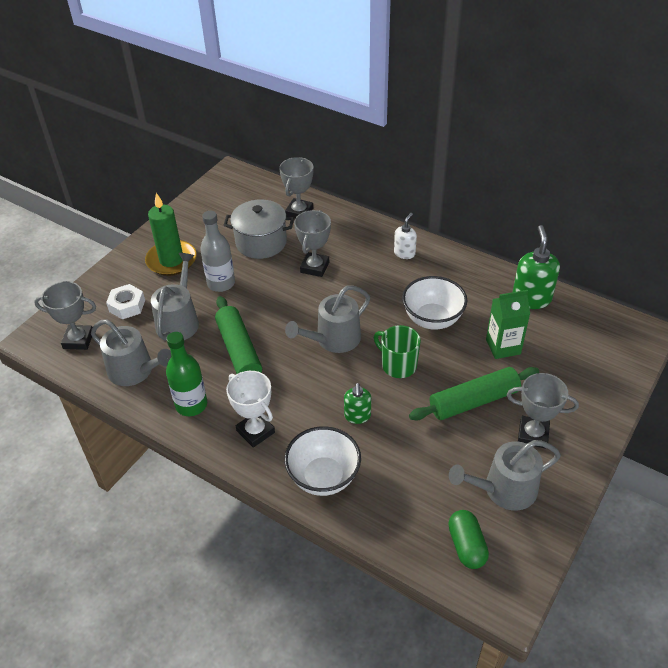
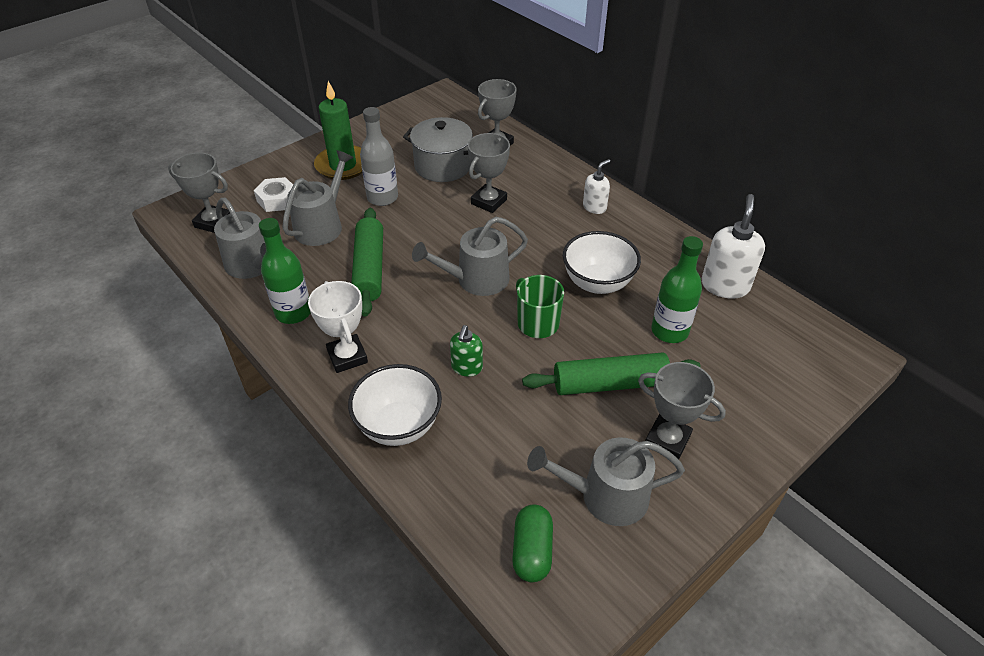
camera: 15 degrees right, 0 degrees up
green carton [486,290,530,359] -> green bottle [651,236,703,343]
green soap dispenser [513,225,560,309] -> white soap dispenser [702,194,765,299]

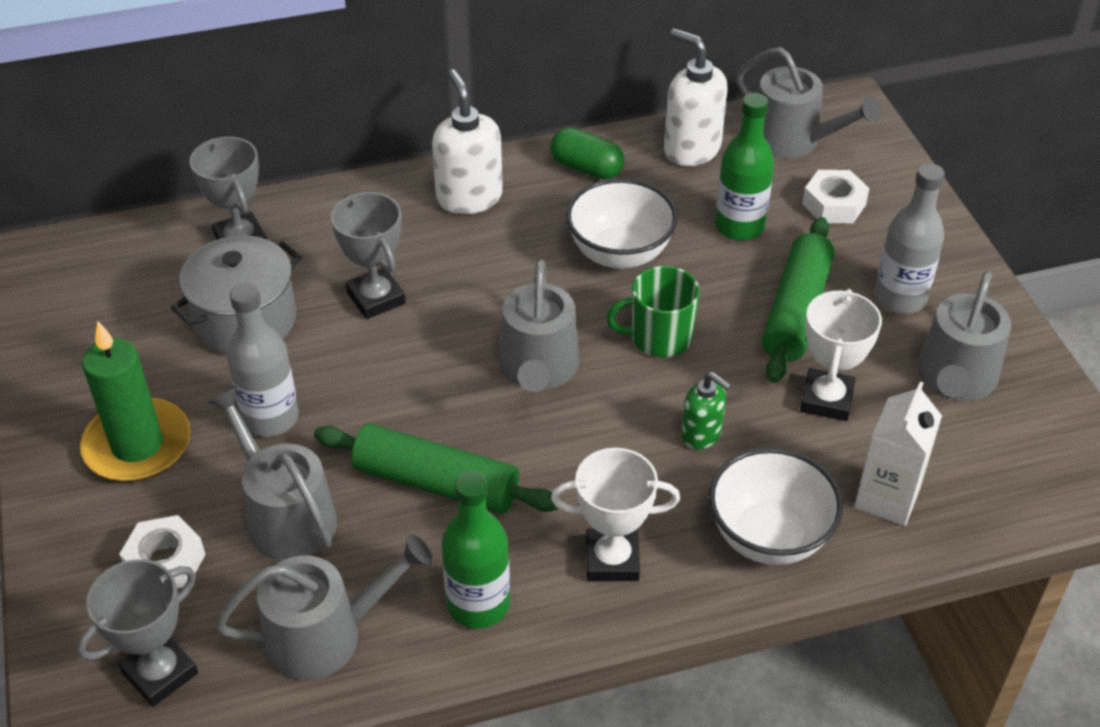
camera: 65 degrees left, 0 degrees up
green capsule [512,505,553,582] -> green capsule moved to [550,127,624,180]
white soap dispenser [583,159,610,214] -> white soap dispenser [432,69,503,214], size x1.69
grey trophy [638,362,726,459] -> grey bottle [875,163,945,314]
none -> grey watering can [736,47,881,158]
none -> white trophy [800,289,882,421]
none -> white nut [802,170,870,223]
none -> white carton [854,382,942,526]

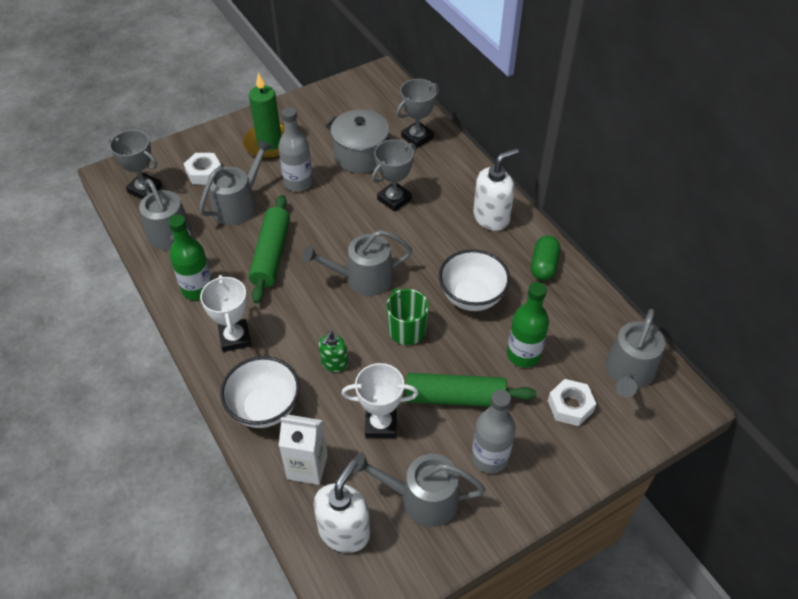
camera: 75 degrees right, 5 degrees up
white soap dispenser [664,28,728,167] -> white soap dispenser moved to [313,460,370,553]

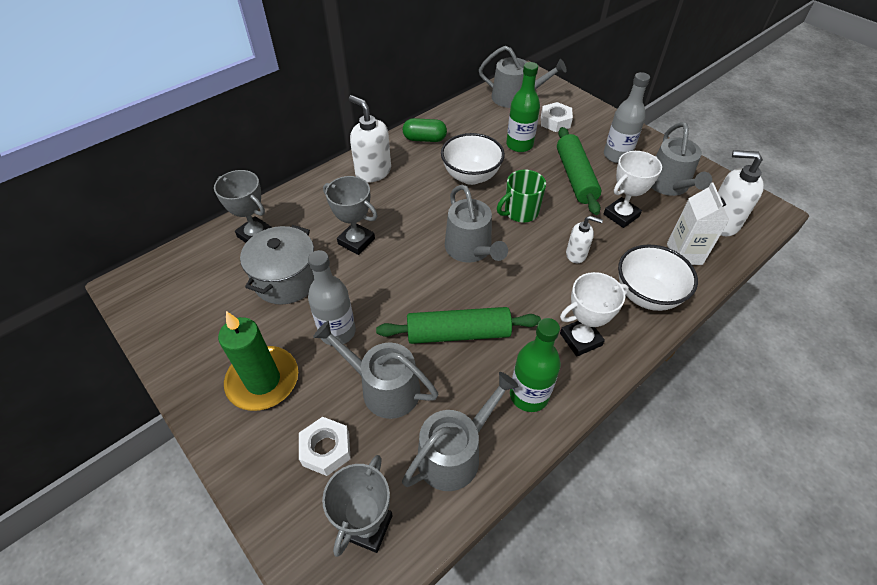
camera: 100 degrees left, 0 degrees up
green soap dispenser [319,331,348,372] -> white soap dispenser [566,216,603,263]
white trophy [342,363,418,438] -> white trophy turned 60 degrees clockwise [604,151,662,228]

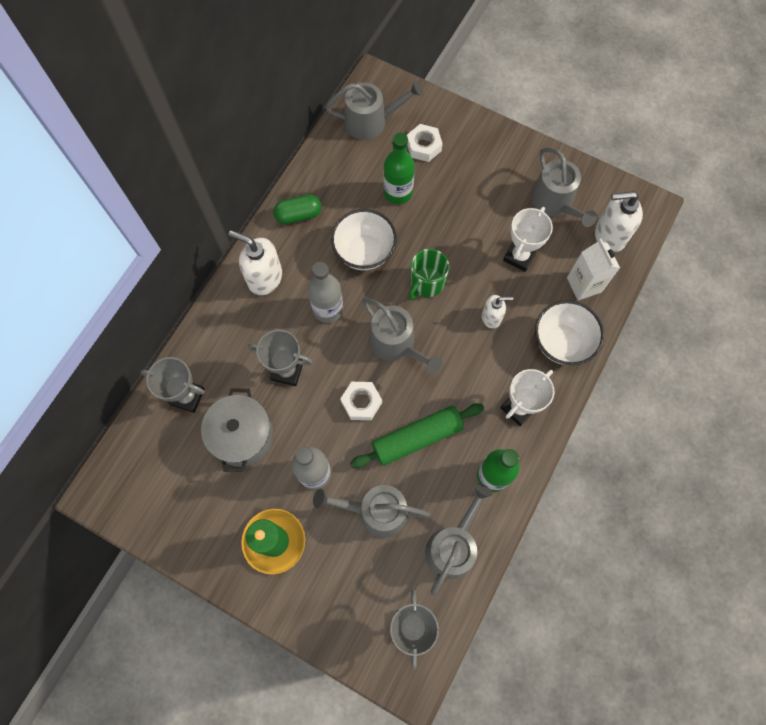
camera: 20 degrees left, 20 degrees up
white nut [299,417,351,476] -> white nut moved to [341,382,382,420]
green rolling pin [557,127,601,215] -> none
grey bottle [604,72,650,163] -> grey bottle moved to [308,262,343,323]

